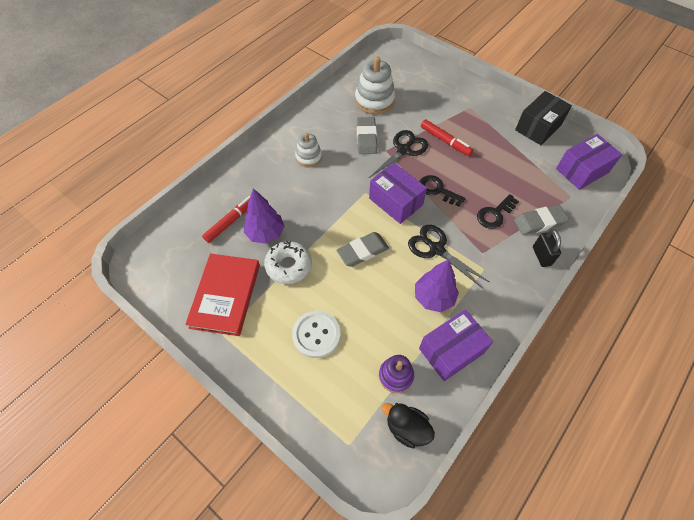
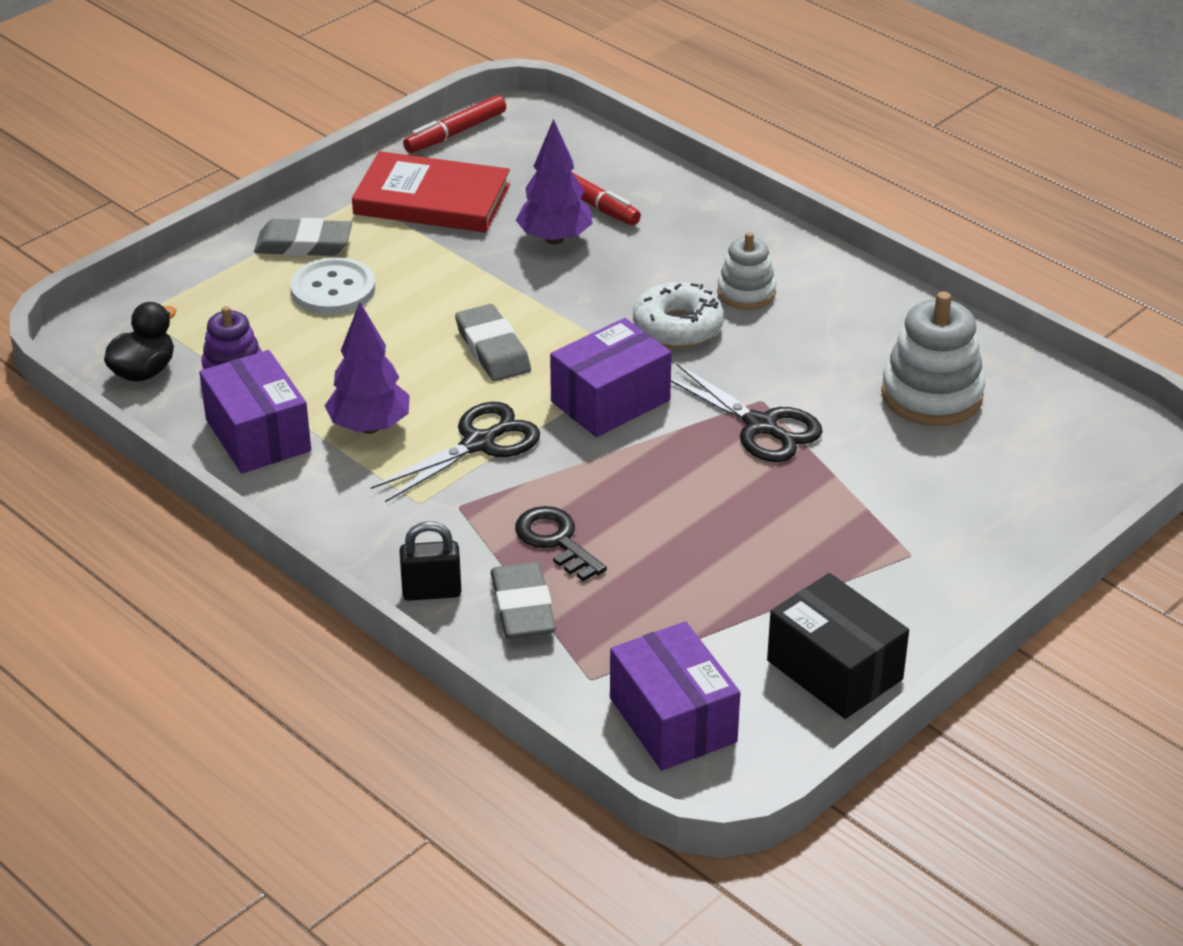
camera: 95 degrees right, 20 degrees down
white donut [264,241,312,284] -> white donut moved to [633,282,724,348]
grey eraser [357,117,377,154] -> grey eraser moved to [254,218,352,256]
black key [419,175,466,207] -> none
red marker [421,120,473,156] -> red marker moved to [403,95,506,153]

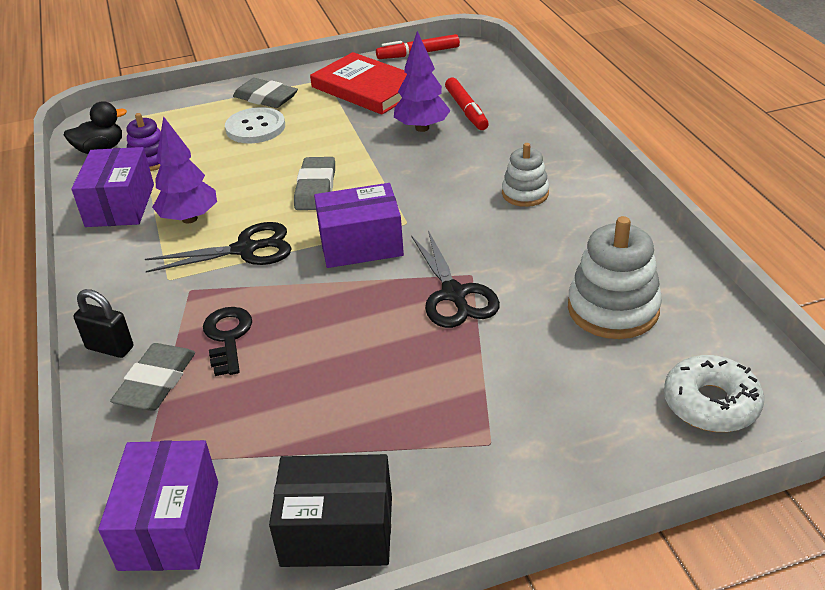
camera: 30 degrees right, 0 degrees up
white donut [633,282,724,348] -> white donut moved to [664,355,764,432]
black box [767,573,909,719] -> black box turned 75 degrees counterclockwise [269,454,392,567]

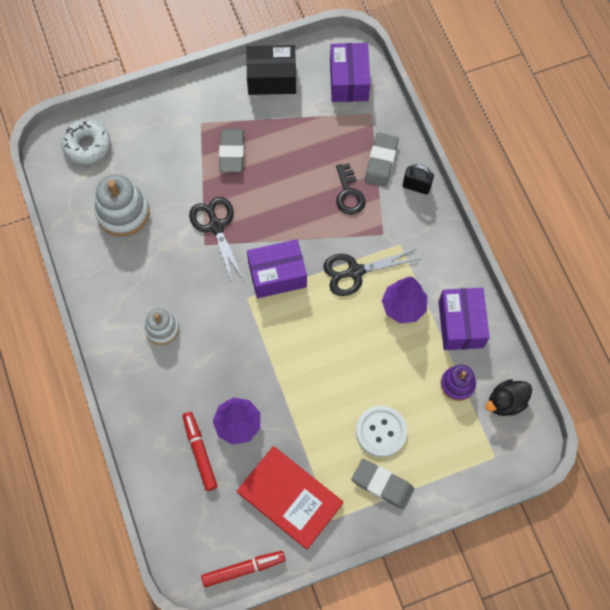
camera: 175 degrees right, 30 degrees up
grey eraser [294,157,335,210] -> grey eraser moved to [219,129,244,172]

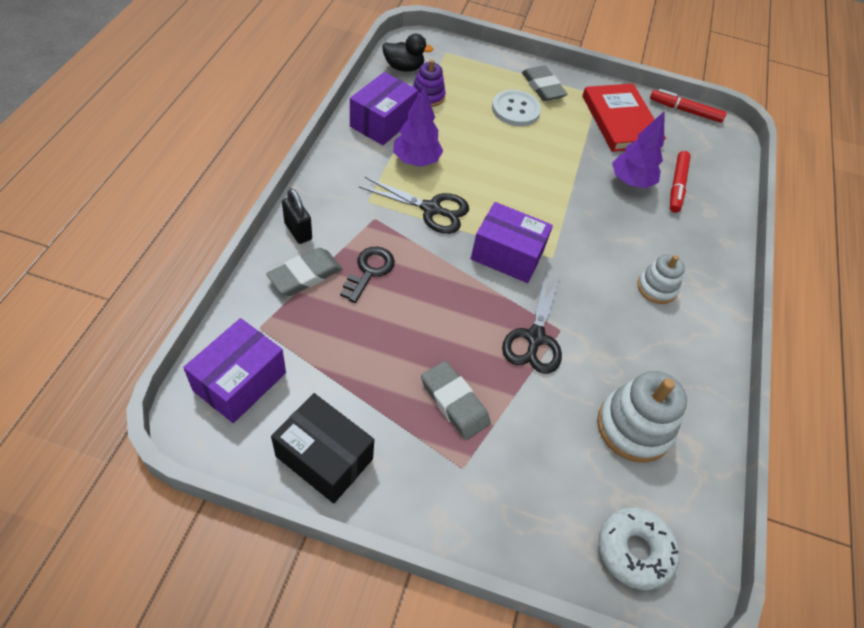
camera: 150 degrees left, 15 degrees down
grey eraser [219,129,244,172] -> grey eraser turned 75 degrees counterclockwise [421,361,491,440]

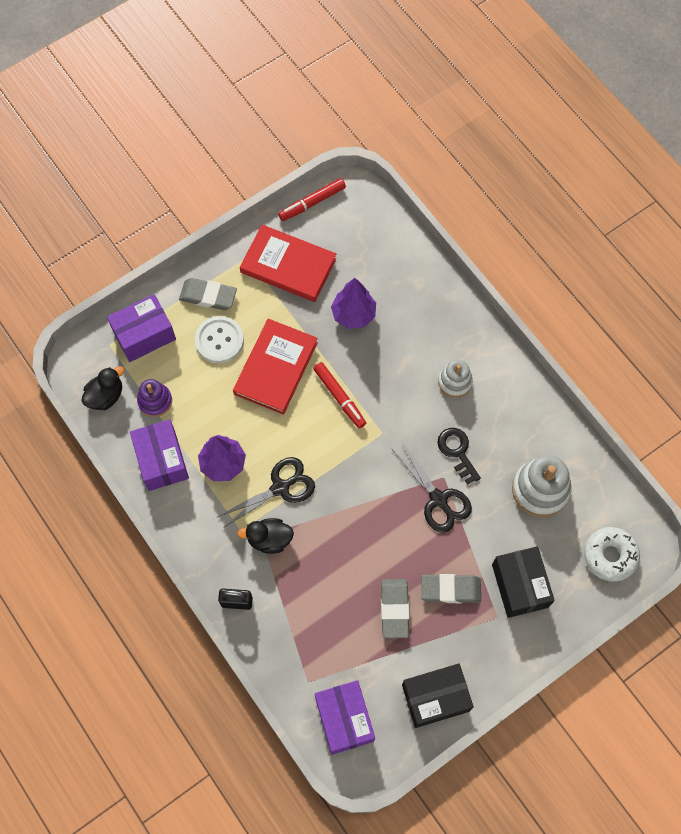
camera: 45 degrees left, 15 degrees up
grey eraser [266,248,342,296] -> grey eraser moved to [381,579,410,638]
black key [340,247,395,303] -> black key moved to [437,428,481,485]
purple box [471,202,553,283] -> purple box moved to [107,294,176,362]
red marker [670,151,690,213] -> red marker moved to [313,362,366,429]
none -> red book [233,319,318,415]
none -> black duck [237,518,294,554]
none -> black box [492,546,555,618]

